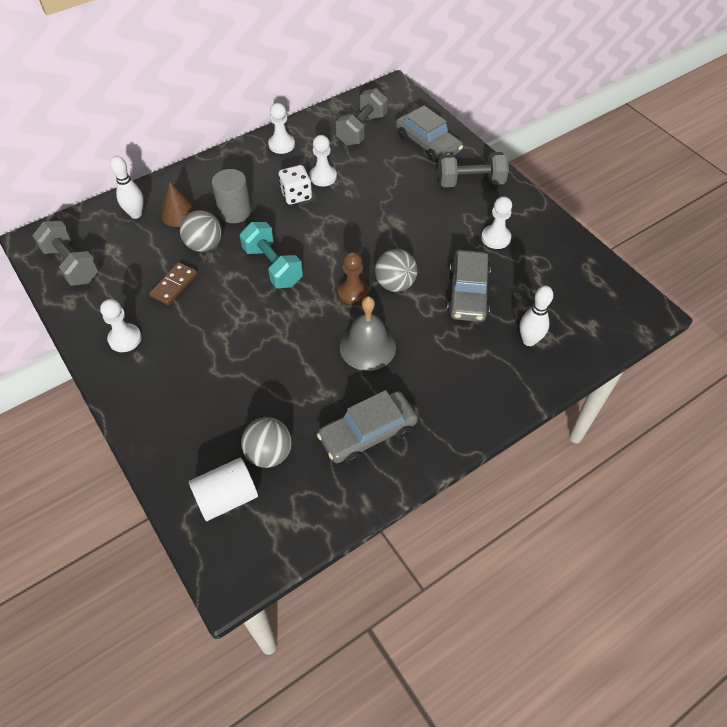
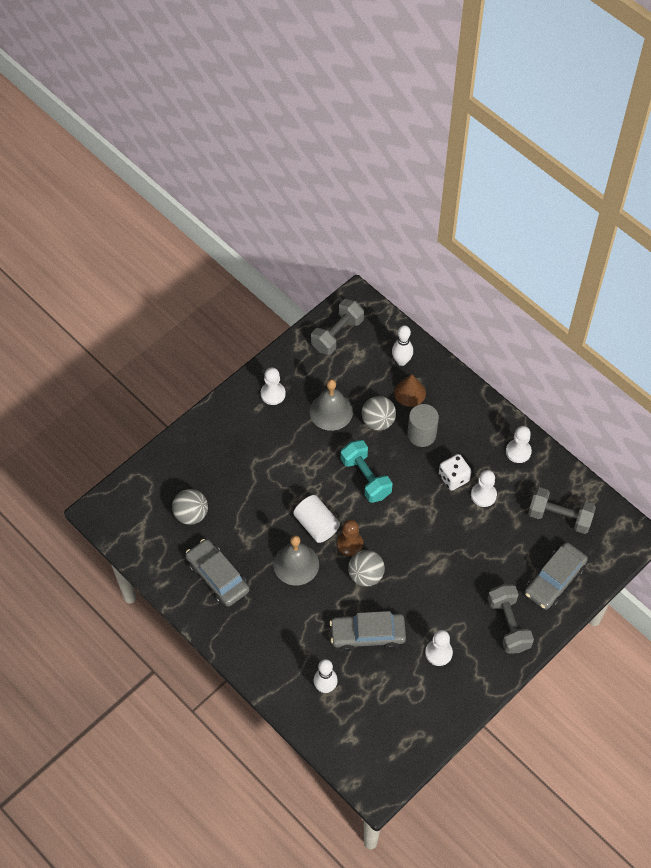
camera: 80 degrees right, 5 degrees up
brown domino [149,262,197,305] -> grey bell [310,379,353,431]
white cylinder [189,458,258,521] -> white cylinder moved to [293,495,340,543]
turquoise dumbbell [240,222,303,288] -> turquoise dumbbell turned 75 degrees counterclockwise [341,440,393,503]

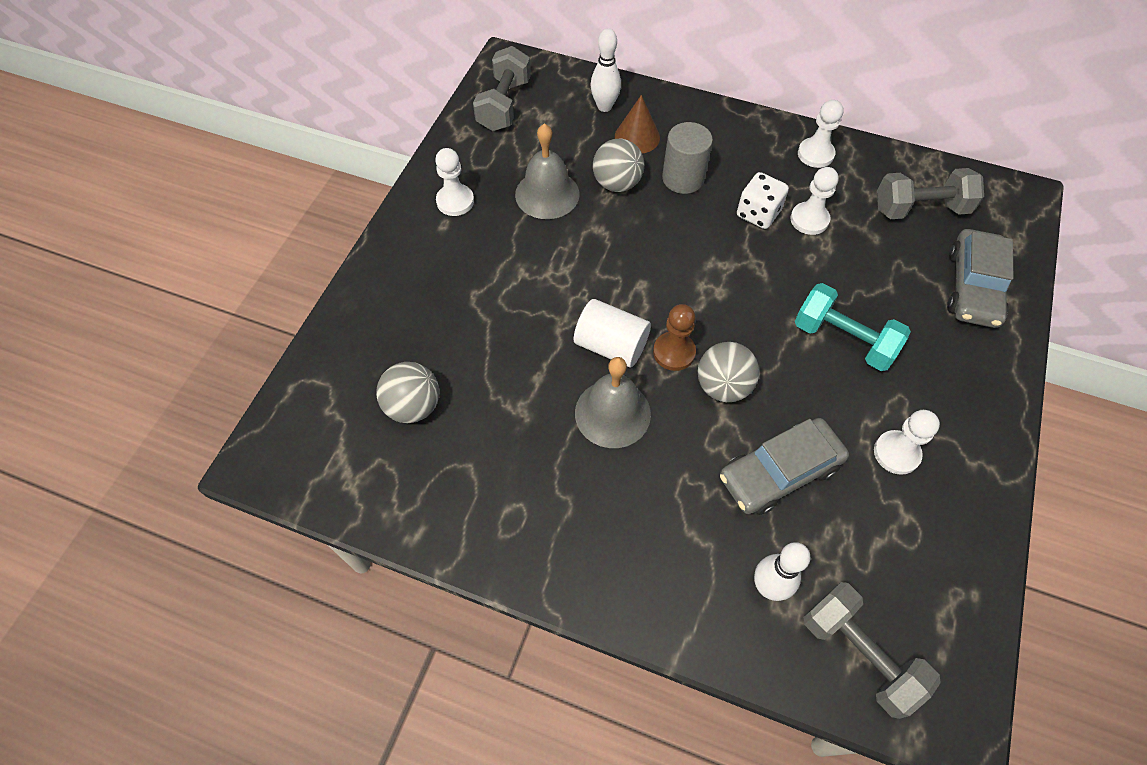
camera: 25 degrees left, 0 degrees up
grey car [185,539,249,607] -> none
turquoise dumbbell [341,440,393,503] -> turquoise dumbbell moved to [795,283,911,371]
grey dumbbell [488,585,534,654] -> grey dumbbell moved to [803,582,941,719]

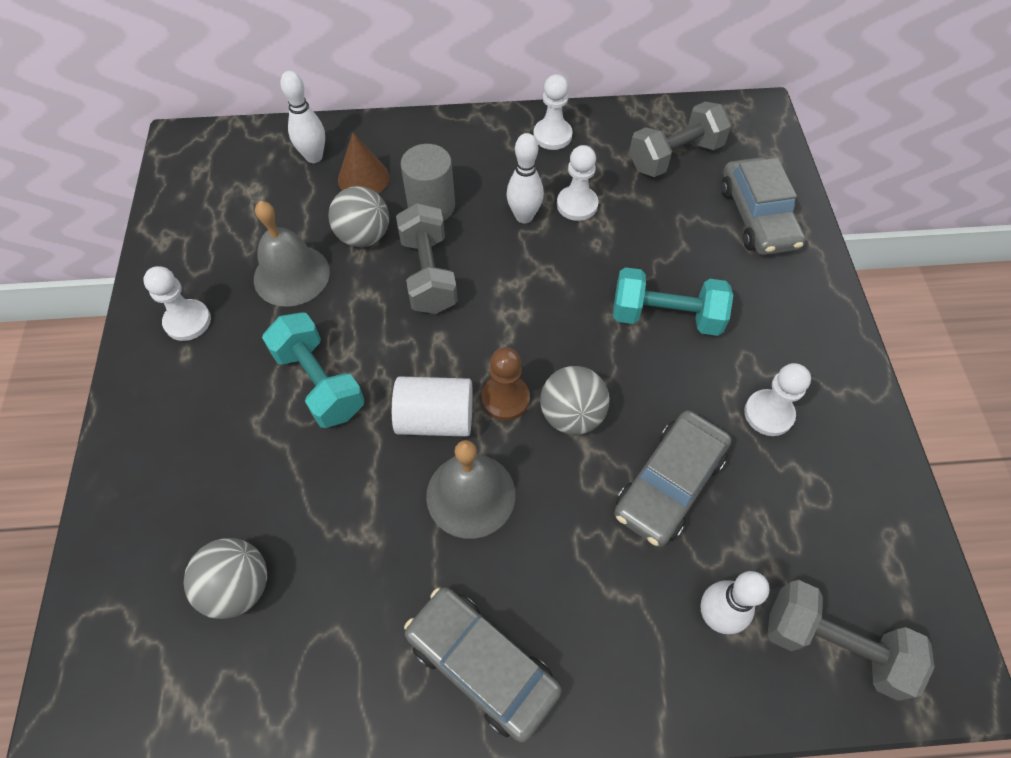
camera: 25 degrees left, 0 degrees up
grey dumbbell [473,46,531,131] -> grey dumbbell moved to [396,203,458,314]
white dice [737,172,789,229] -> white bowling pin [506,133,544,223]
none -> turquoise dumbbell [262,312,365,428]
none -> grey car [404,588,562,743]

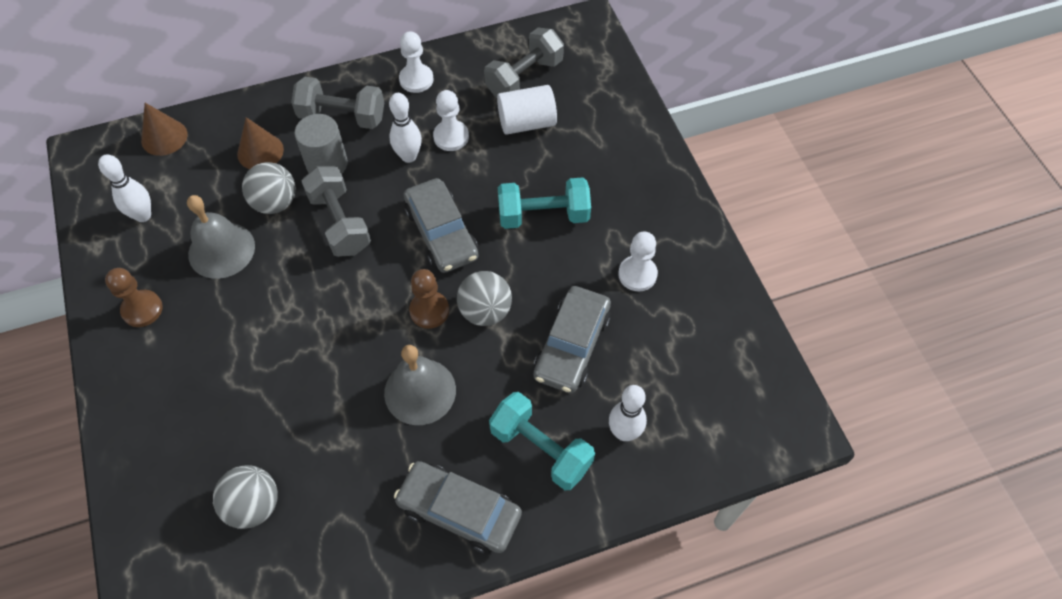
camera: 15 degrees left, 0 degrees up
white pawn [143,266,211,341] -> brown pawn [105,268,163,327]
turquoise dumbbell [262,312,365,428] -> turquoise dumbbell moved to [489,392,595,490]
white bowling pin [280,71,325,163] -> white bowling pin moved to [98,154,151,222]
white cylinder [392,376,473,437] -> white cylinder moved to [497,85,557,135]
grey car [721,157,805,255] -> grey car moved to [404,178,479,273]
grey dumbbell [767,580,935,701] -> grey dumbbell moved to [291,77,384,129]
none -> brown cone [141,103,187,156]

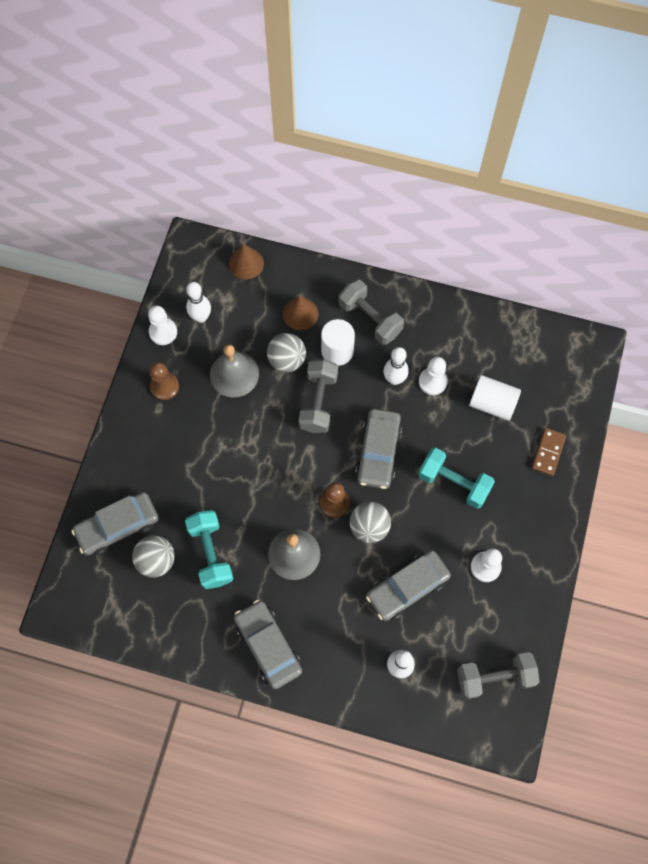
camera: 35 degrees right, 10 degrees up
grey cylinder [294,114,348,174] -> white cylinder [321,319,355,366]
white pawn [399,31,434,93] -> white pawn moved to [148,306,177,345]
grey dumbbell [484,28,564,98] -> grey dumbbell moved to [457,652,539,699]
turquoise dumbbell [489,392,595,490] -> turquoise dumbbell moved to [185,510,233,589]
none -> grey car [72,492,159,555]
none -> brown domino [532,428,566,476]

